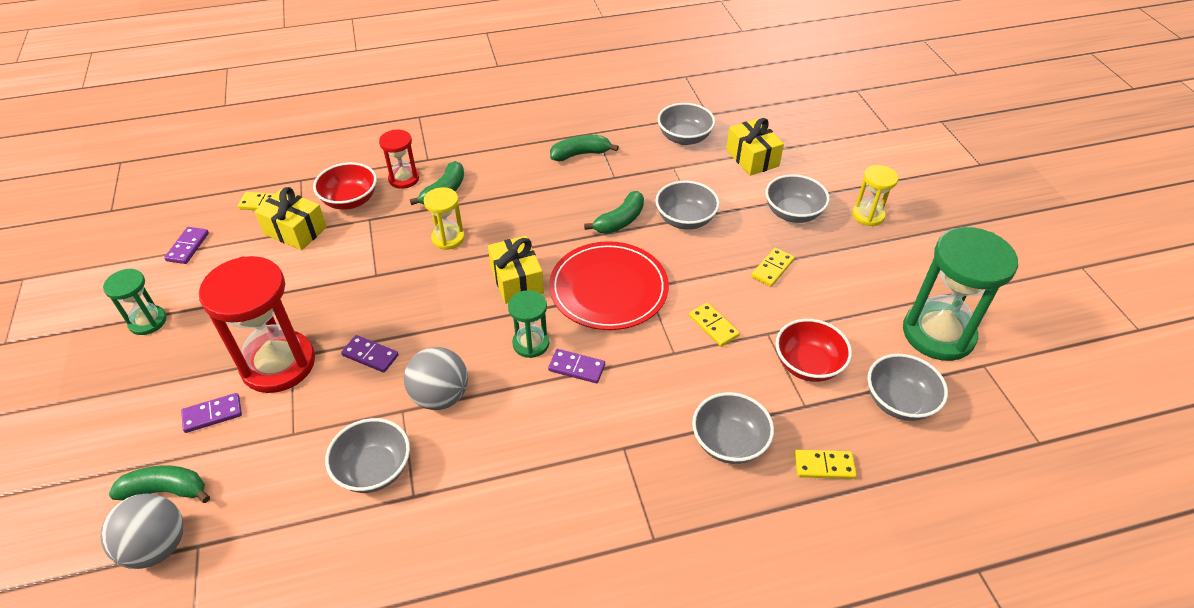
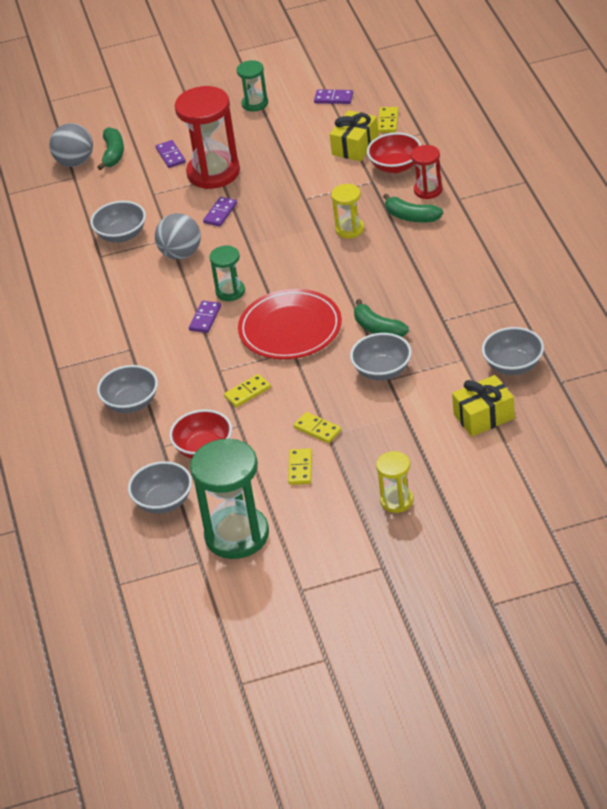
camera: 95 degrees right, 5 degrees down
yellow gift [488,236,544,304] -> none
green banana [550,135,619,161] -> none
grey bowl [765,174,830,223] -> none
yellow domino [794,450,857,479] -> yellow domino moved to [288,448,312,485]

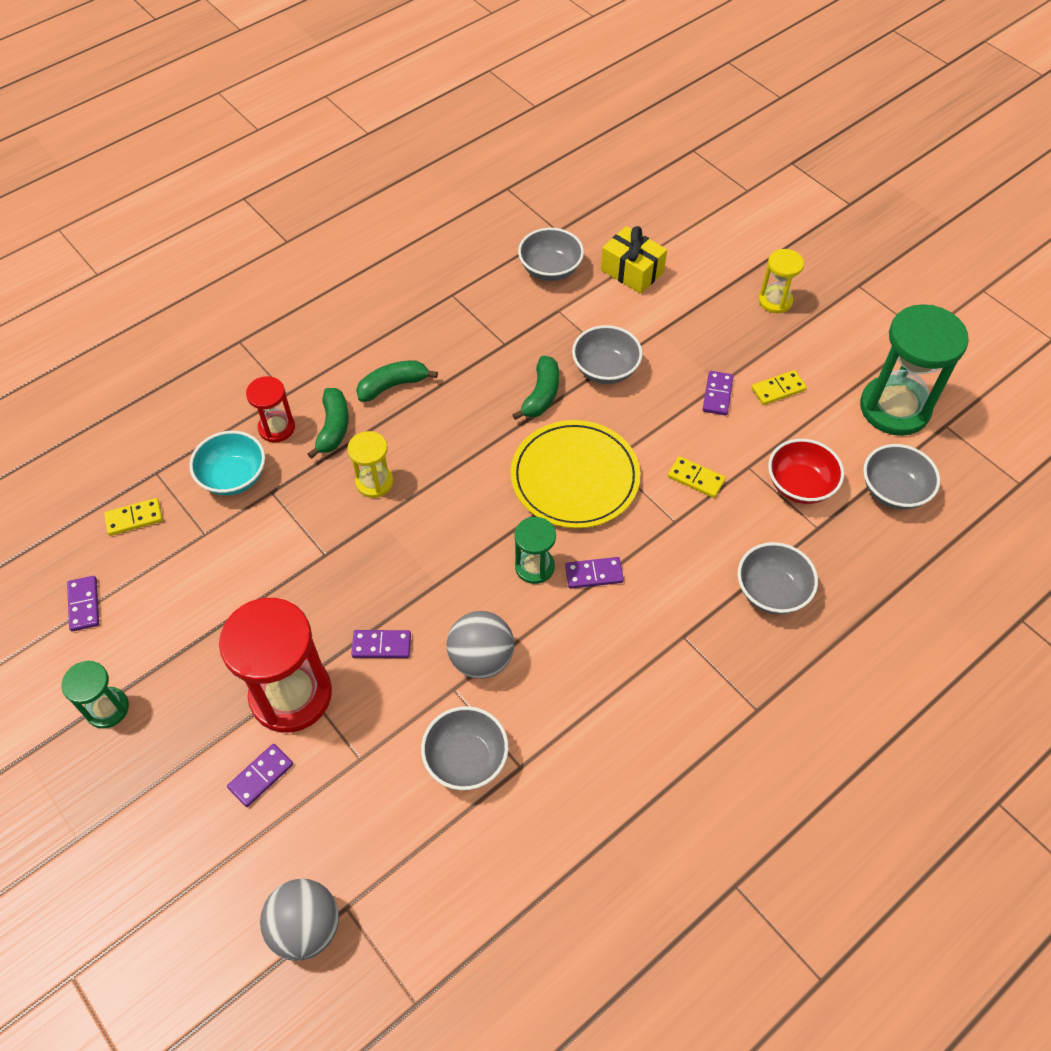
camera: 120 degrees left, 15 degrees up
green banana [97,127,124,170] -> green banana moved to [356,360,438,402]
red plate [238,289,342,359] -> yellow plate [511,420,640,528]
yellow domino [293,412,341,443] -> purple domino [702,371,734,415]
yellow gift [330,110,379,161] -> none
red bowl [367,132,421,173] -> turquoise bowl [189,431,265,495]

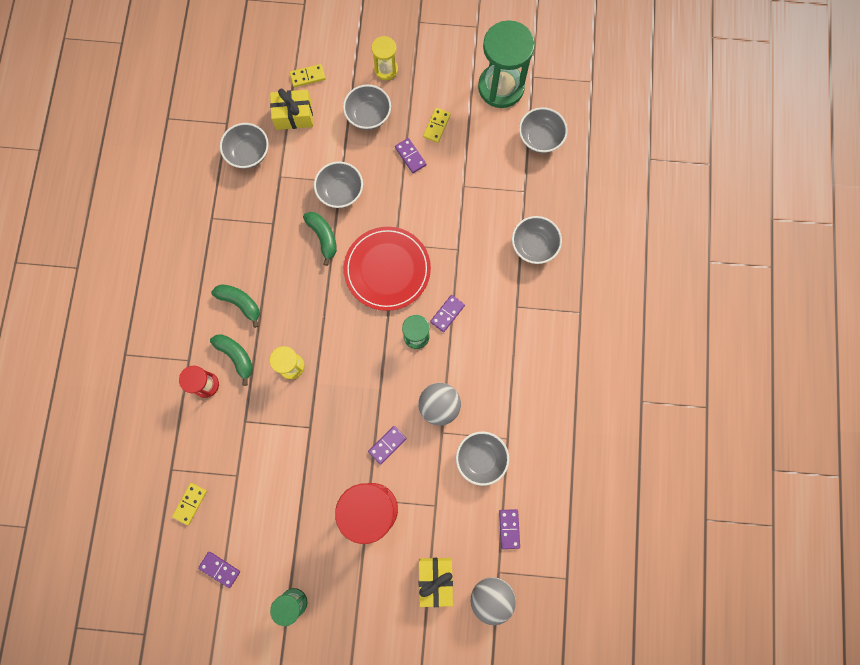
camera: 45 degrees left, 20 degrees up
turquoise bowl [189,431,265,495] -> none
purple domino [227,744,293,807] -> purple domino moved to [499,509,520,549]
green banana [356,360,438,402] -> green banana turned 105 degrees clockwise [211,284,260,328]
yellow plate [511,420,640,528] -> red plate [344,227,431,311]
yellow domino [668,456,726,498] -> yellow domino moved to [290,64,326,87]
red bowl [768,439,844,504] -> none
none -> grey bowl [343,84,391,130]
none -> yellow gift [419,558,453,607]

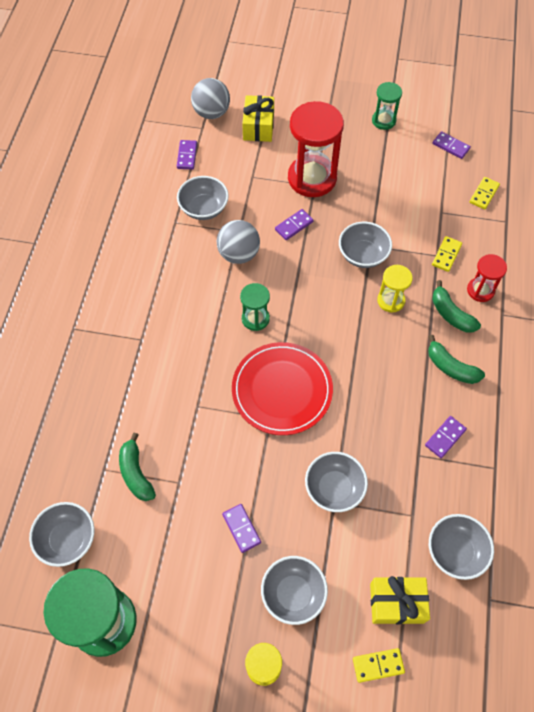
camera: 175 degrees left, 15 degrees down
green banana [303,212,337,266] -> green banana moved to [119,433,156,501]
yellow domino [423,108,451,143] -> yellow domino moved to [432,236,462,272]
purple domino [430,295,465,332] -> purple domino moved to [425,416,467,458]
grey bowl [512,216,562,264] -> grey bowl moved to [339,222,392,268]

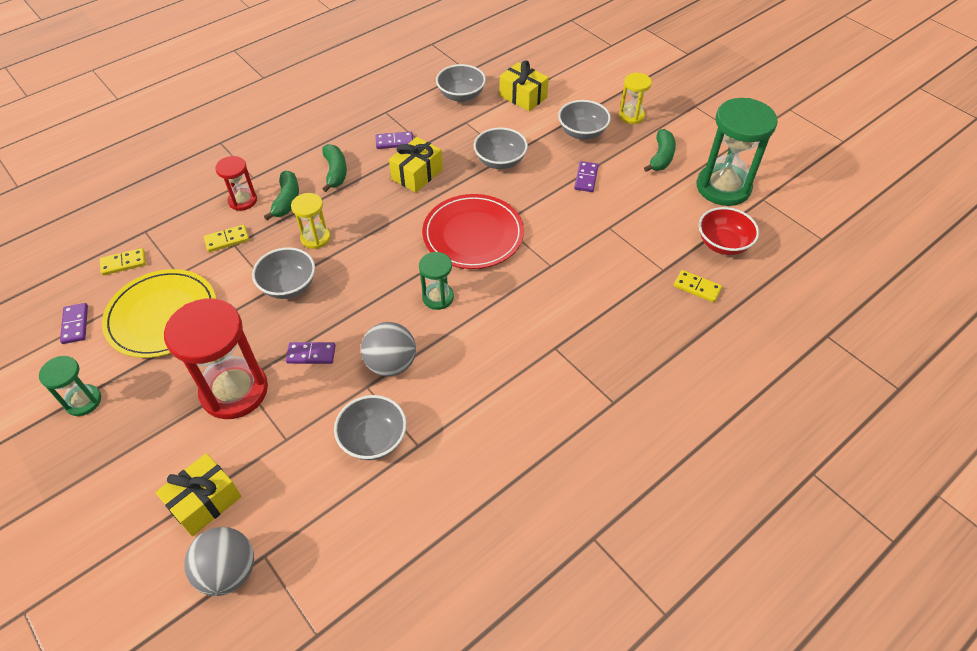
camera: 140 degrees left, 10 degrees down
grey bowl [29,502,95,567] -> red bowl [699,207,759,255]
green banana [119,433,156,501] -> green banana moved to [644,129,676,172]
purple domino [177,140,197,170] -> none
yellow domino [353,648,405,683] -> yellow domino moved to [674,270,722,303]
none -> yellow plate [102,269,216,358]
none -> yellow gift [389,137,443,193]

